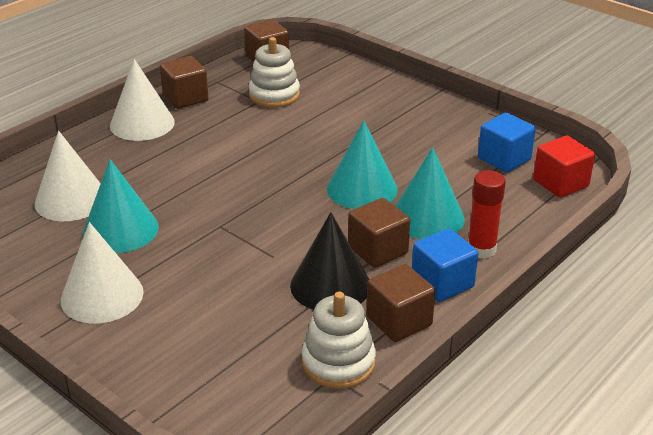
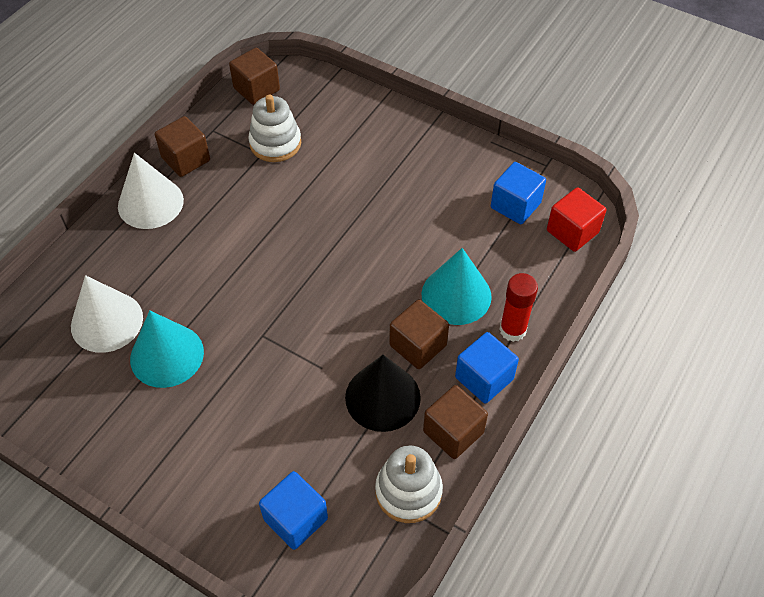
camera: 10 degrees left, 20 degrees up
white cone [61,222,144,324] -> none
turquoise cone [327,121,398,209] -> none
none -> blue cube [259,471,328,550]

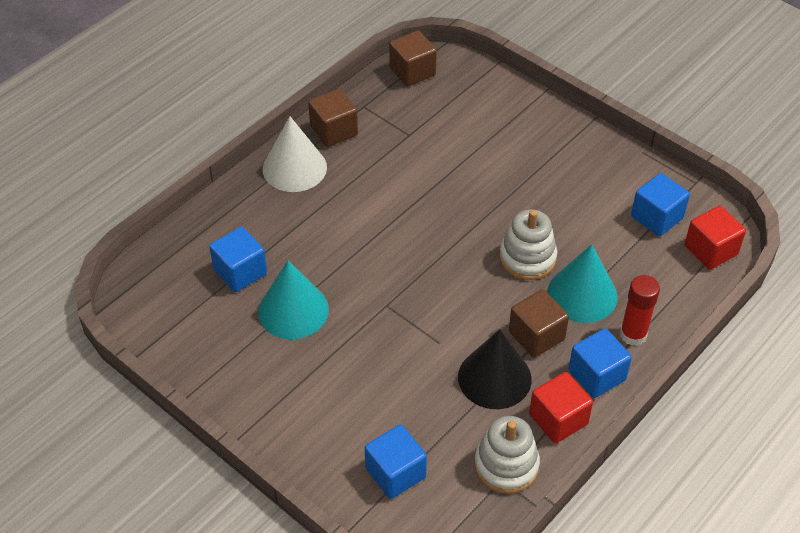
camera: 10 degrees right, 5 degrees down
white cone [71,275,143,353] -> blue cube [209,227,267,292]
white stacking toy [248,95,301,162] -> white stacking toy moved to [499,209,557,280]
brown cube [423,385,488,459] -> red cube [529,372,593,443]

